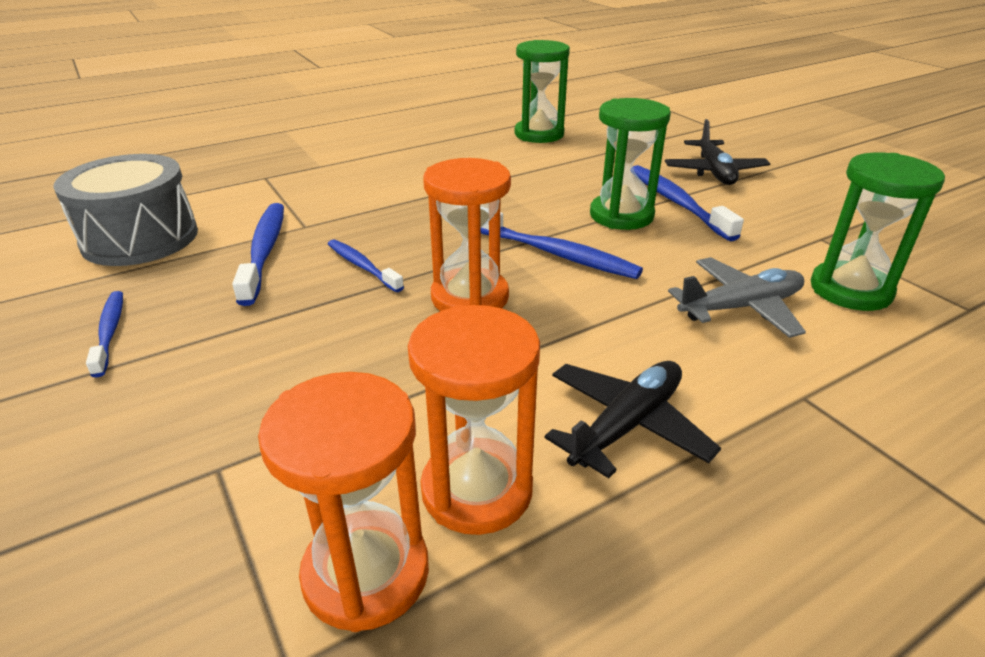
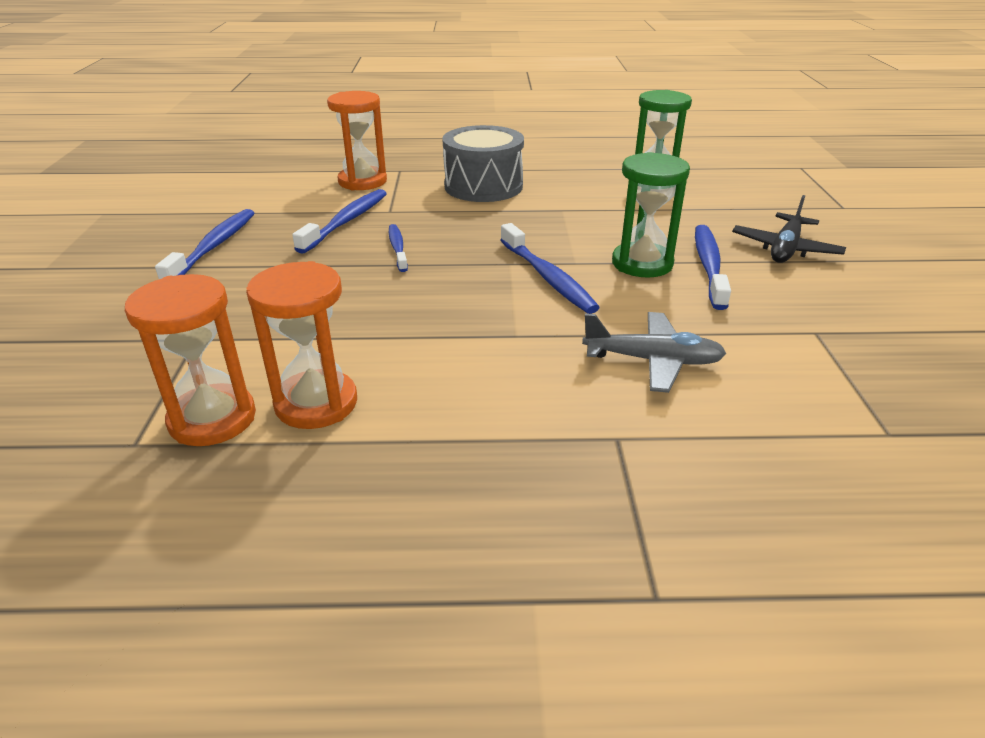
camera: 30 degrees right, 0 degrees up
grey drum [53,154,198,266] -> grey drum moved to [442,125,524,202]
blue toothbrush [86,291,123,377] -> blue toothbrush [155,209,254,279], size x1.61
orange hourglass [423,158,511,311] -> orange hourglass moved to [327,91,387,190]
black plane [545,361,721,478] -> none
green hourglass [811,153,945,311] -> none

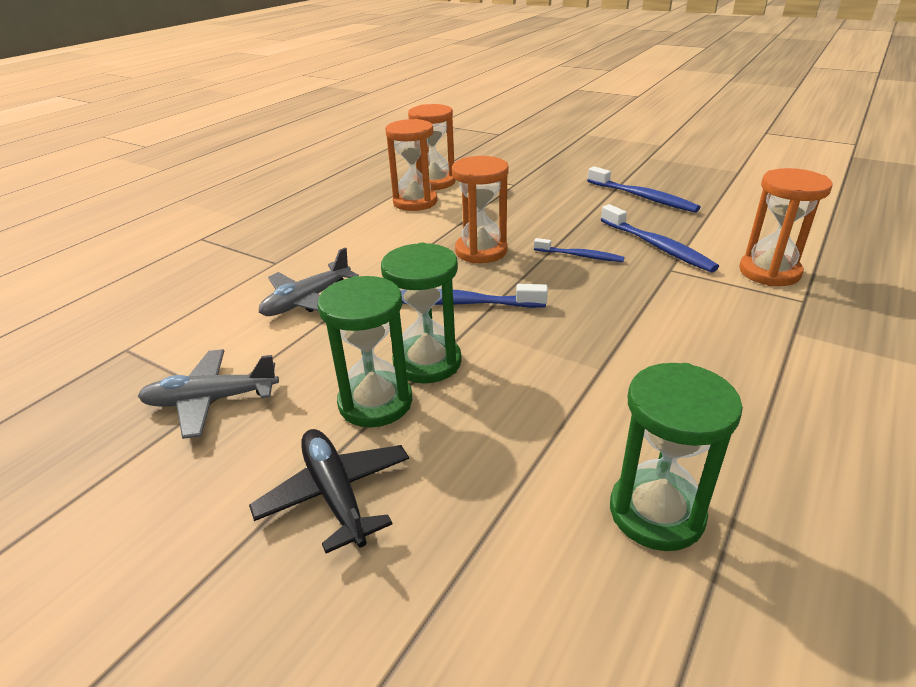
camera: 125 degrees right, 0 degrees up
grey drum [442,125,524,202] -> none
blue toothbrush [695,225,731,310] -> green hourglass [317,276,412,427]
none -> grey plane [138,349,279,439]
none -> orange hourglass [452,156,509,263]

